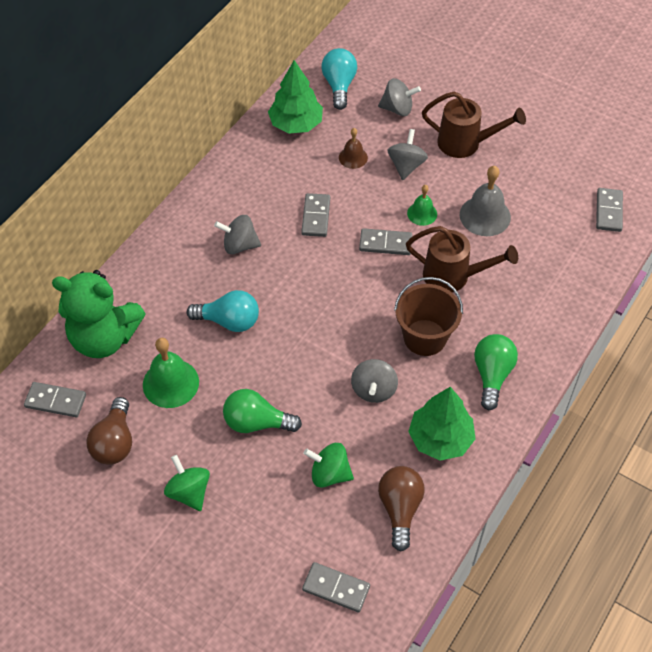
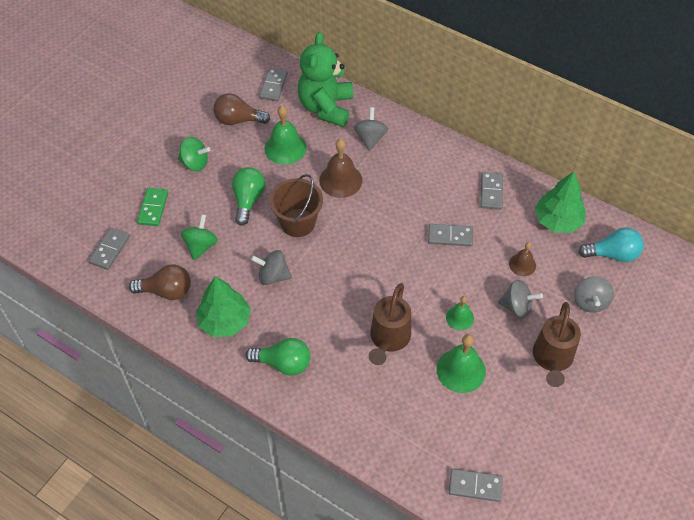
camera: 90 degrees right, 0 degrees up
green spinning top [164,455,210,511] -> green spinning top turned 45 degrees clockwise [178,137,210,171]
turquoise light bulb [187,290,259,332] -> brown bell [319,139,362,198]
grey spinning top [214,215,261,254] -> grey spinning top moved to [354,107,388,151]
grey domino [359,228,412,255] -> grey domino moved to [480,172,503,210]
brown bucket [394,277,463,356] -> brown bucket moved to [269,174,323,237]
grey bell [460,166,511,236] -> green bell [437,334,486,393]
none -> green domino [137,188,168,226]

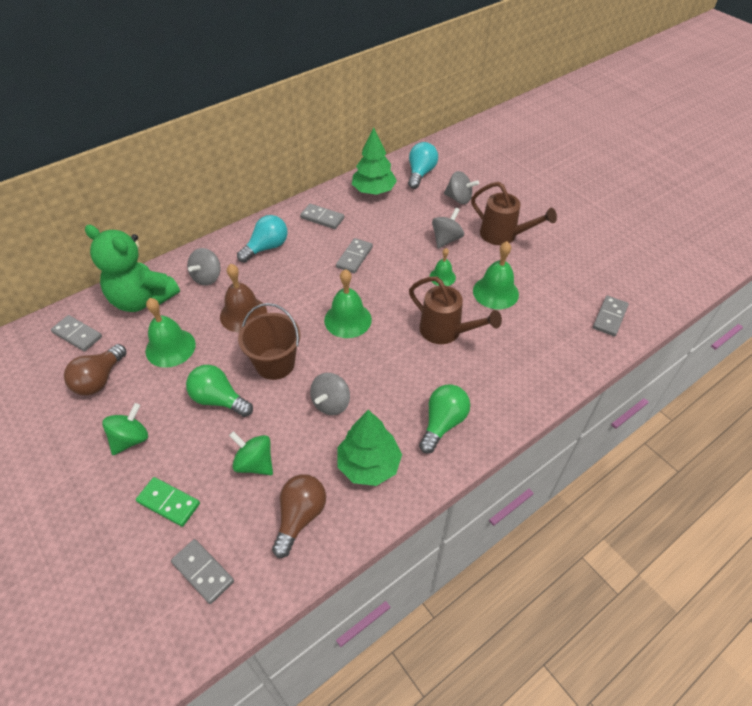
camera: 70 degrees left, 5 degrees down
grey spinning top [354,107,388,151] -> grey spinning top turned 90 degrees counterclockwise [187,248,220,286]
brown bell [509,242,536,276] -> none
none -> turquoise light bulb [237,215,288,263]
none -> green bell [324,269,372,338]

